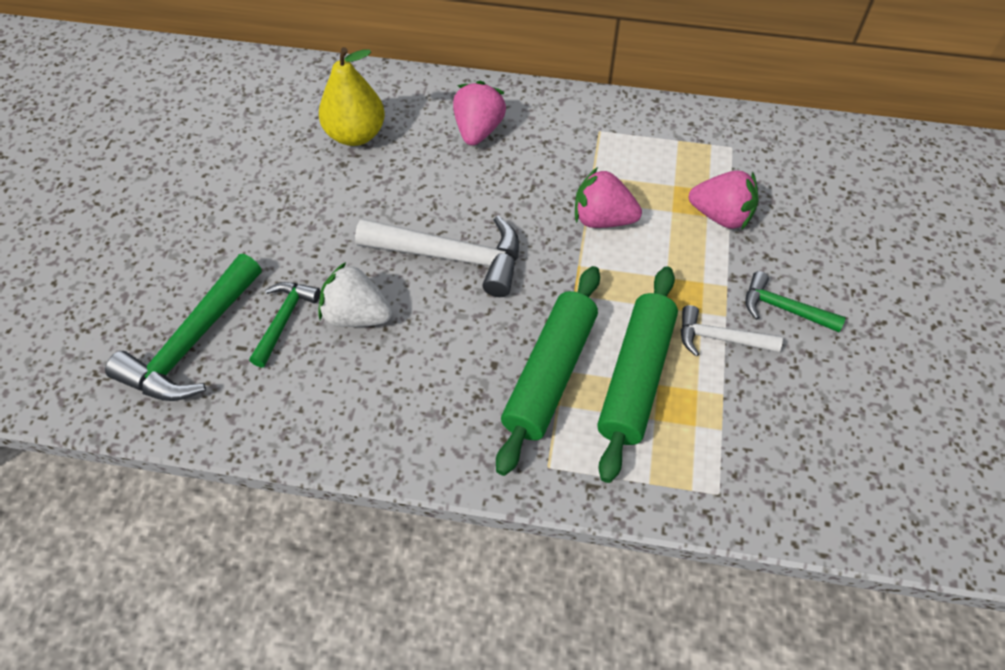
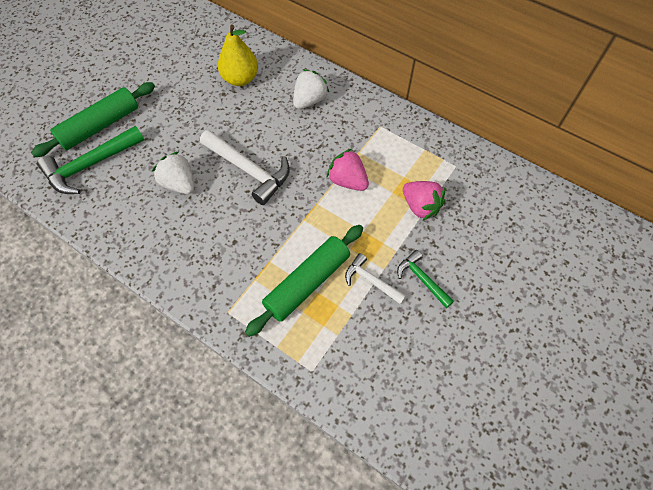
camera: 25 degrees right, 5 degrees up
green hammer [249,282,321,368] -> none
pink strawberry [453,80,506,146] -> white strawberry [293,69,329,109]
green rolling pin [496,266,600,476] -> green rolling pin moved to [31,82,155,157]

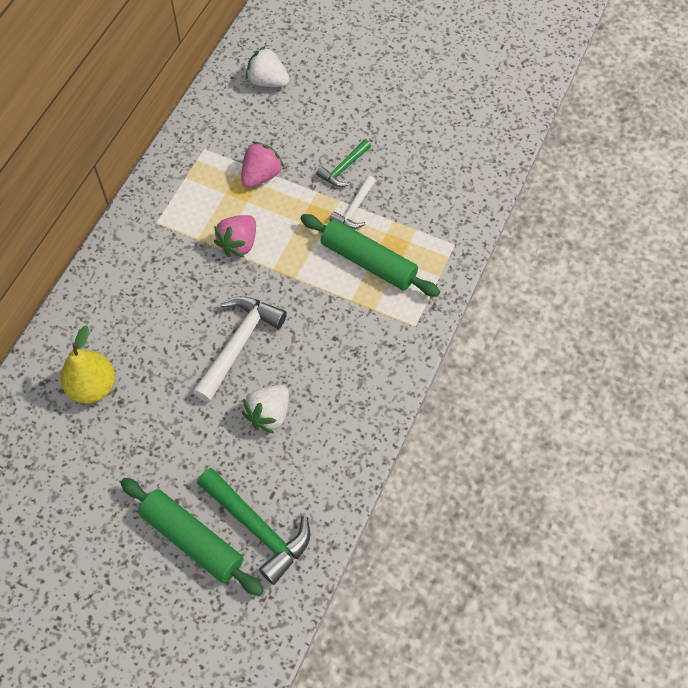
camera: 100 degrees left, 0 degrees up
white strawberry [293,69,329,109] -> white strawberry moved to [246,46,290,87]

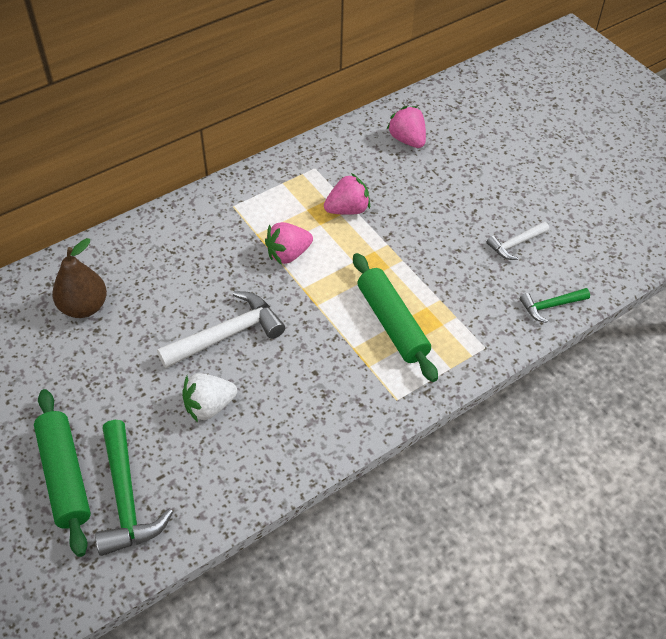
camera: 30 degrees right, 10 degrees down
yellow pear [60,326,115,403] -> brown pear [52,238,107,318]
white strawberry [246,46,290,87] -> pink strawberry [387,106,426,148]
green hammer [316,139,371,187] -> green hammer moved to [520,288,590,323]
white hammer [329,175,376,229] -> white hammer moved to [486,222,549,260]

